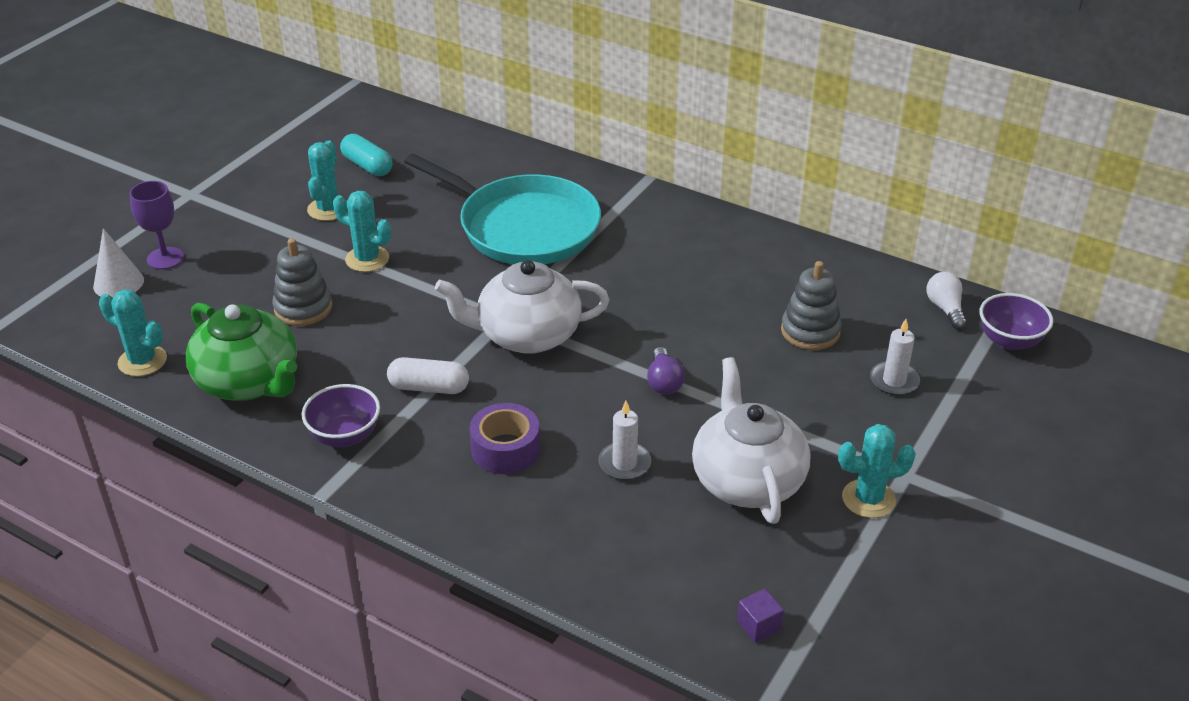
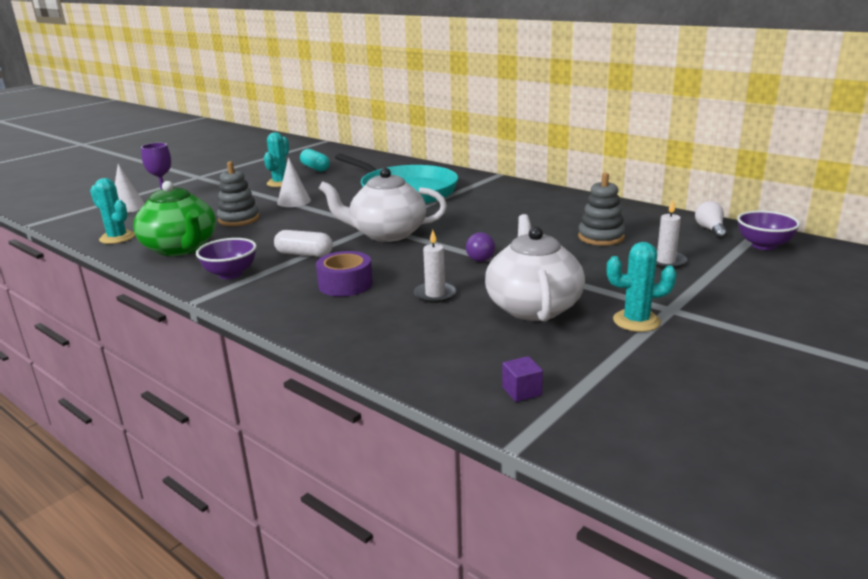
camera: 10 degrees right, 15 degrees down
turquoise cactus [333,191,391,272] -> white cone [277,157,311,207]

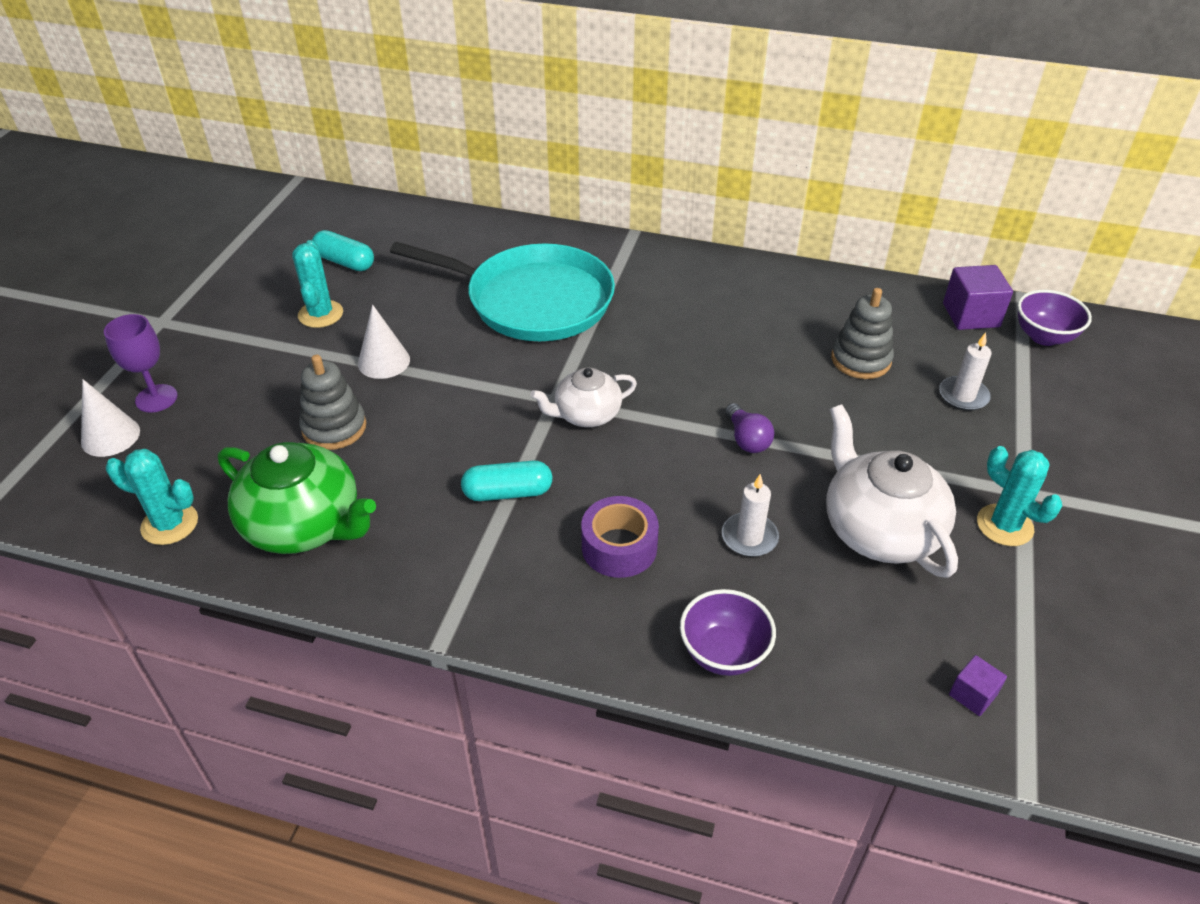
camera: 25 degrees left, 20 degrees up
purple bowl [196,238,257,279] -> purple bowl moved to [680,589,776,676]
white capsule [274,230,333,257] -> turquoise capsule [461,461,552,501]
white teapot [319,168,447,242] -> white teapot [530,367,637,427], size x0.61
turquoise cactus [607,242,677,332] -> turquoise cactus turned 75 degrees clockwise [977,446,1062,546]
white light bulb [695,201,727,239] -> purple cube [943,265,1013,330]

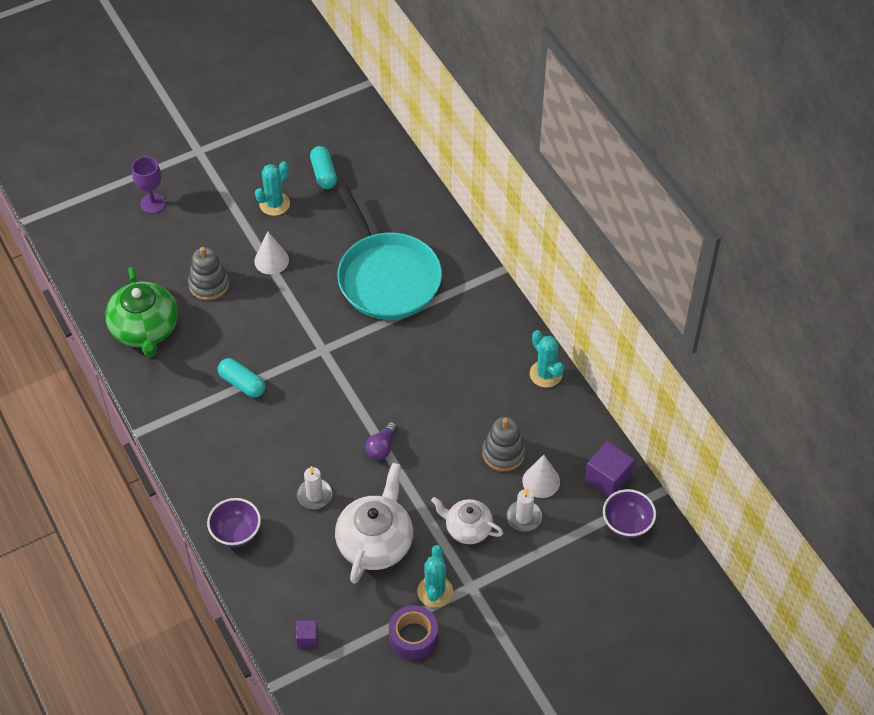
camera: 45 degrees right, 10 degrees up
white cone [81,379,140,457] -> white cone moved to [522,455,560,498]
turquoise cactus [106,449,198,545] -> turquoise cactus moved to [530,330,564,388]
white teapot [530,367,637,427] -> white teapot moved to [431,497,503,544]
purple tape [581,496,659,578] -> purple tape moved to [389,605,438,660]

